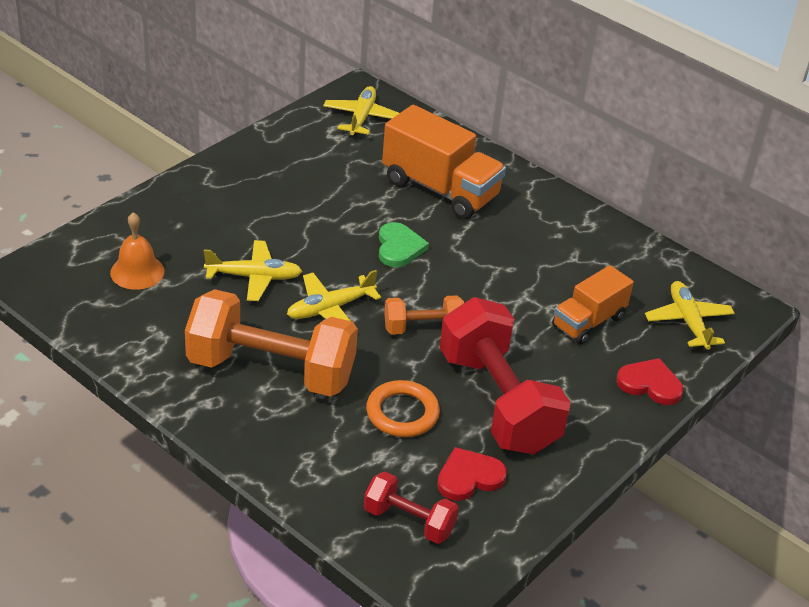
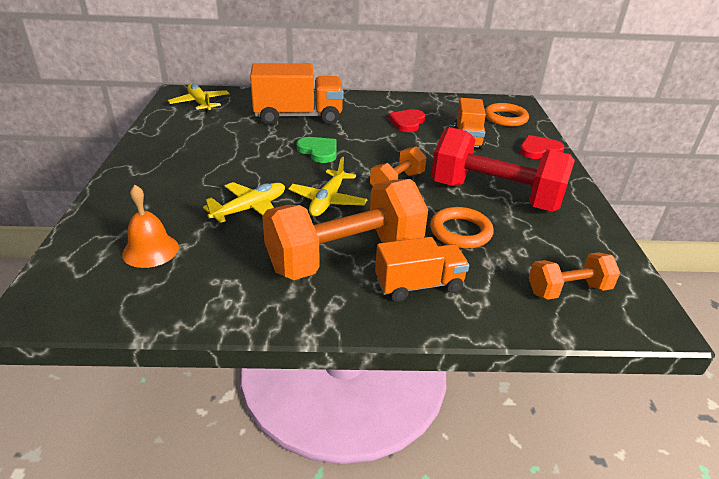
camera: 40 degrees left, 5 degrees down
red dumbbell [364,472,458,544] -> orange dumbbell [529,252,620,300]
red heart [437,447,507,501] -> red heart moved to [388,109,425,132]
yellow plane [645,281,735,350] -> orange ring [485,103,529,127]
none -> orange truck [375,237,469,302]

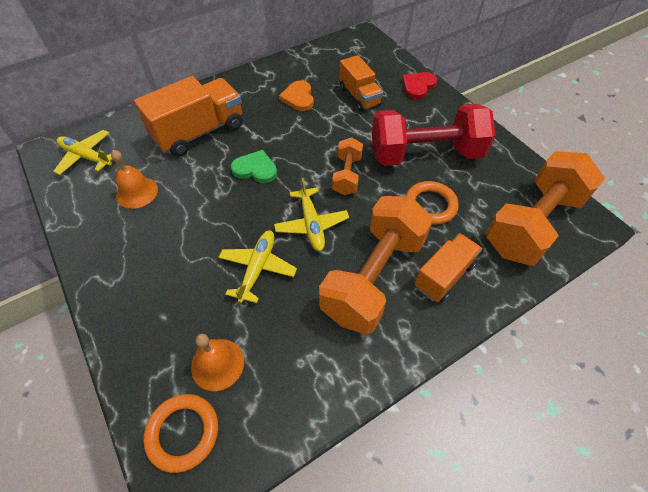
camera: 30 degrees left, 20 degrees up
red heart [388,109,425,132] -> orange heart [279,80,314,111]
orange ring [485,103,529,127] -> orange ring moved to [143,394,218,473]
orange dumbbell [529,252,620,300] -> orange dumbbell [485,151,605,266], size x1.98
none -> orange bell [111,150,158,209]

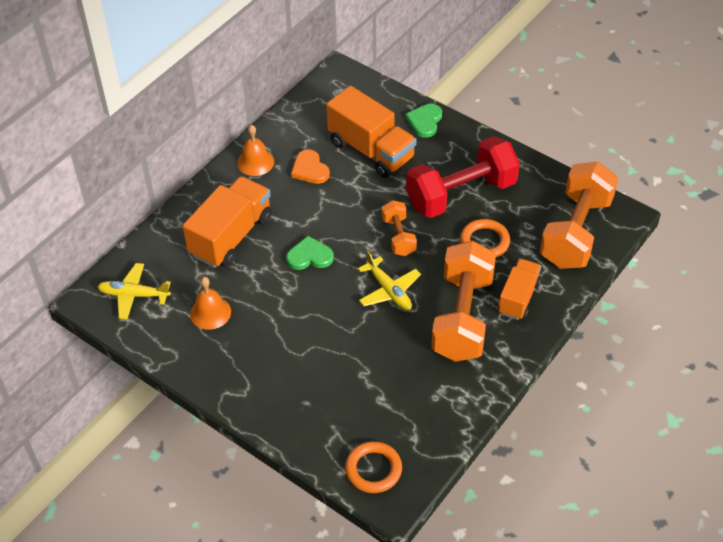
camera: 20 degrees left, 5 degrees down
orange bell [191,334,244,391] -> orange bell moved to [237,125,274,176]
yellow plane [218,231,297,303] -> none
orange truck [339,55,383,112] -> orange truck [326,86,417,178], size x1.61
red heart [402,72,437,99] -> green heart [405,104,442,138]

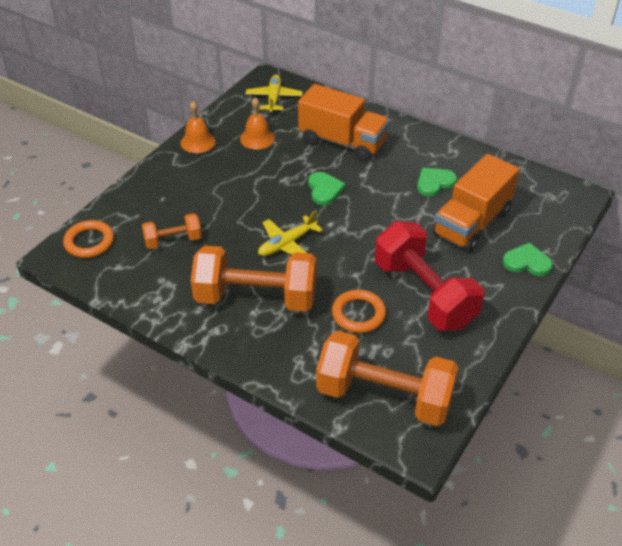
camera: 85 degrees right, 5 degrees down
orange bell [237,125,274,176] -> orange bell moved to [181,101,216,153]
orange heart [291,150,330,184] -> green heart [417,168,457,196]
orange dumbbell [382,200,417,256] -> orange dumbbell moved to [142,213,202,249]
orange truck [498,259,541,320] -> none

